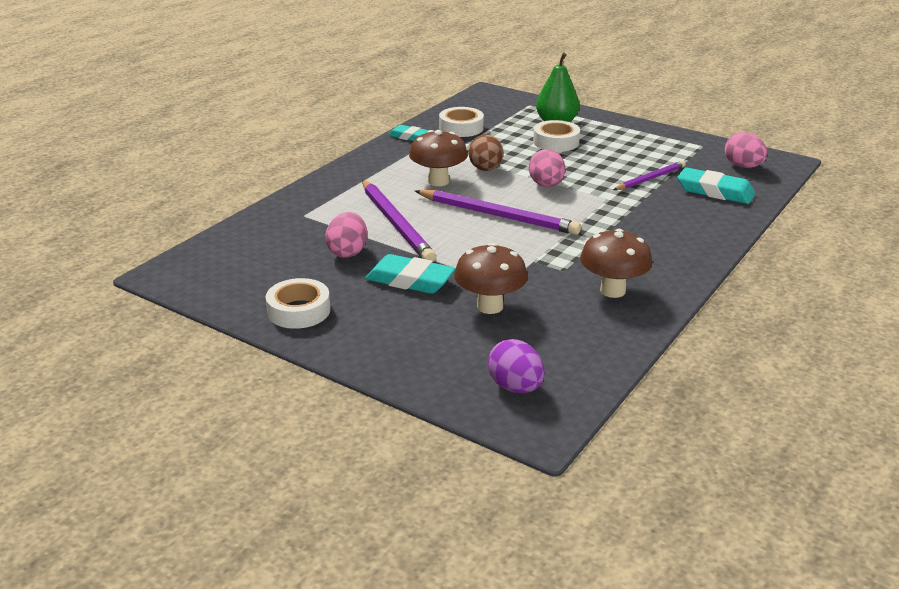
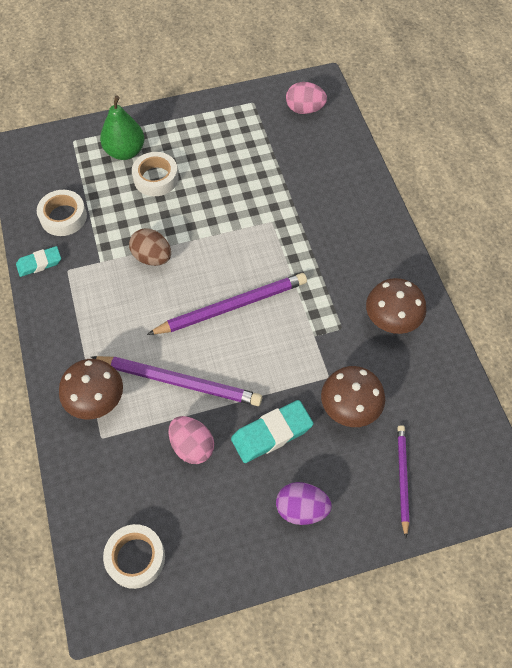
camera: 50 degrees left, 30 degrees up
white tape [266,278,330,329] -> white tape moved to [103,524,165,589]
brown mushroom [409,130,468,186] -> brown mushroom moved to [59,359,123,419]
purple egg [488,339,545,393] -> purple egg moved to [276,482,332,525]
pink egg [529,149,565,187] -> none
purple pencil [613,161,686,190] -> purple pencil moved to [397,425,409,538]
turquoise eraser [677,167,755,204] -> none

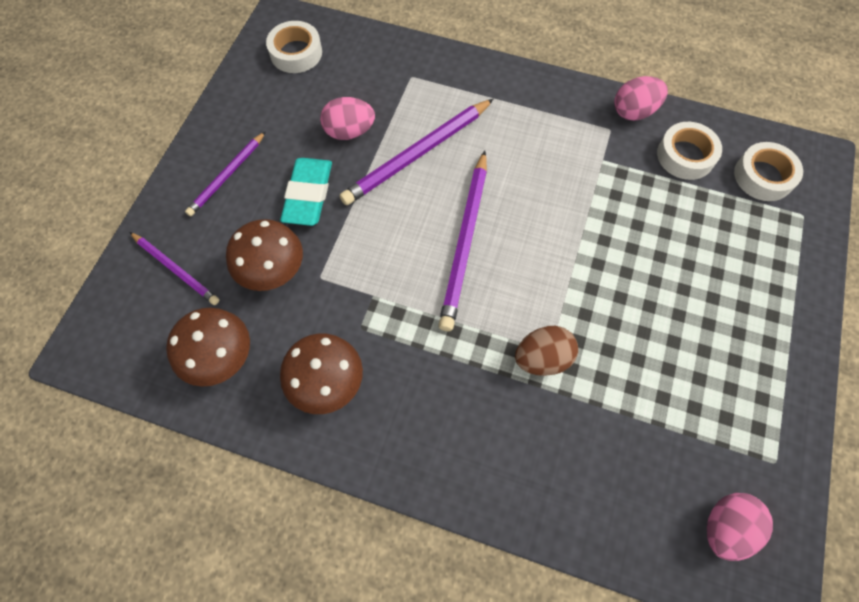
camera: 125 degrees right, 5 degrees up
turquoise eraser [16,246,61,277] -> pink egg [614,76,668,121]
brown mushroom [59,359,123,419] -> brown mushroom moved to [166,308,250,387]
green pear [100,95,144,160] -> none
brown egg [129,228,171,266] -> brown egg moved to [515,326,578,376]
white tape [132,152,179,196] -> white tape moved to [734,142,803,201]
purple egg [276,482,332,525] -> purple pencil [185,131,266,217]

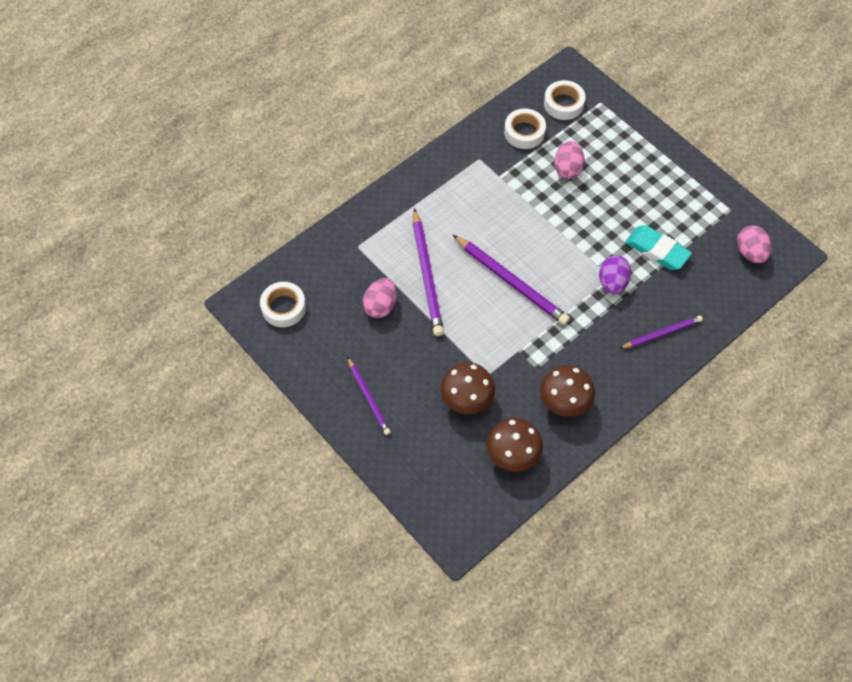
camera: 60 degrees left, 5 degrees down
purple pencil [130,232,219,305] -> purple pencil moved to [619,315,703,349]
turquoise eraser [280,158,332,226] -> turquoise eraser moved to [625,225,692,270]
brown egg [515,326,578,376] -> purple egg [599,255,632,294]
pink egg [614,76,668,121] -> pink egg moved to [554,141,585,179]

